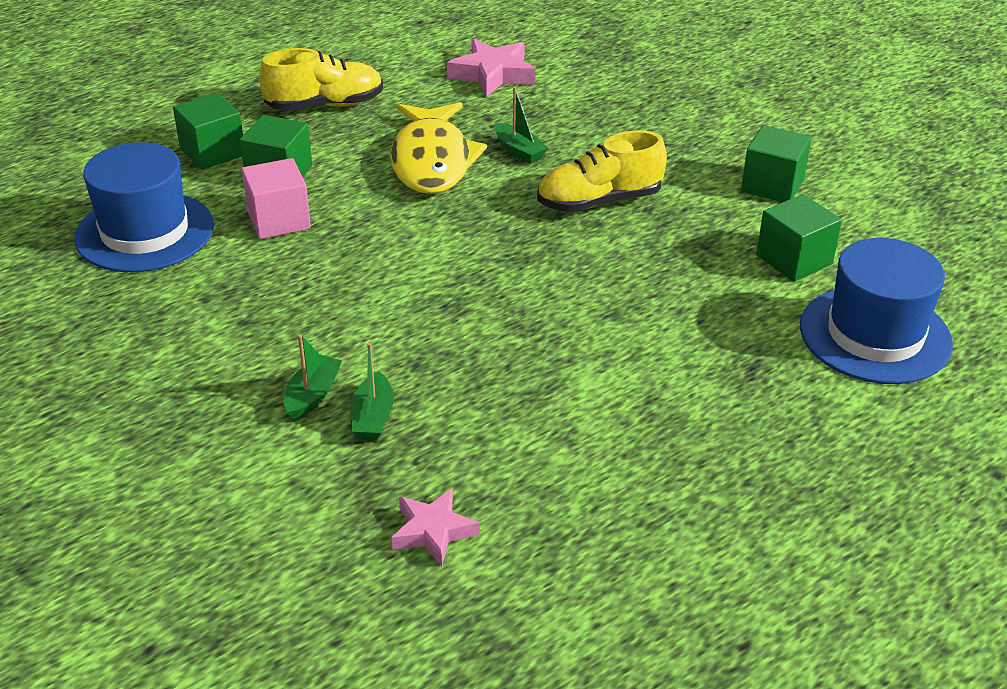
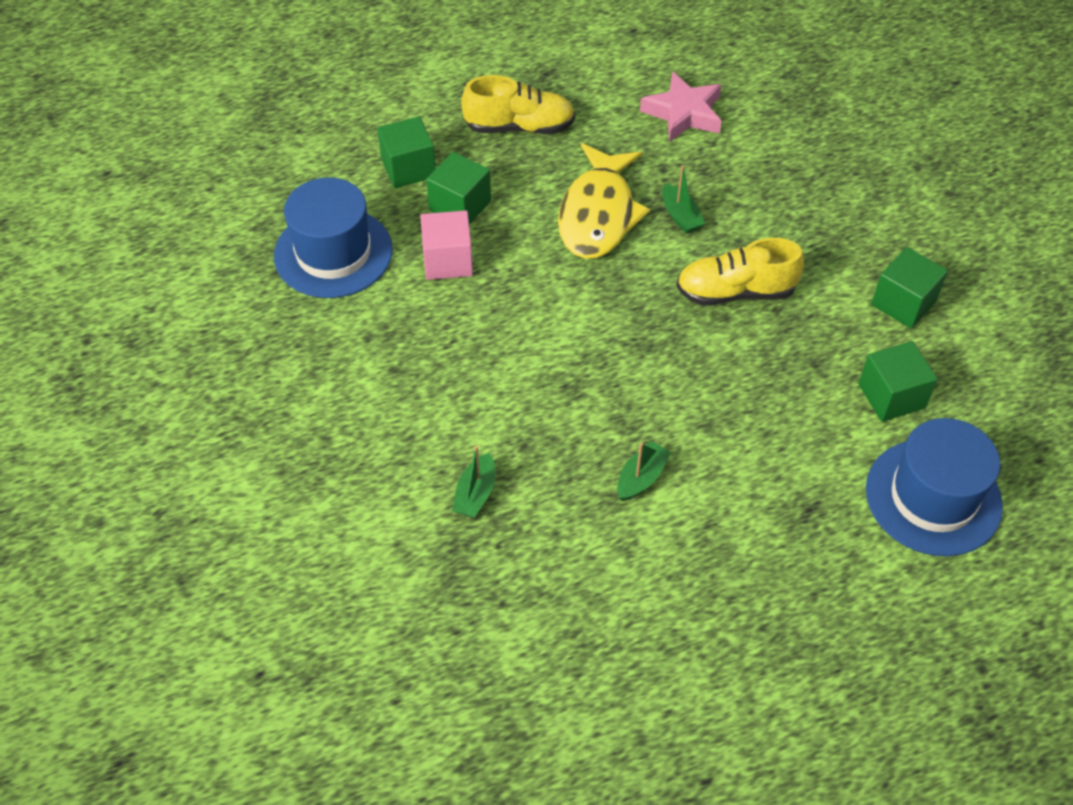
camera: 15 degrees right, 15 degrees up
green boat [284,334,342,421] -> green boat moved to [617,441,671,501]
pink star [391,488,480,566] -> none

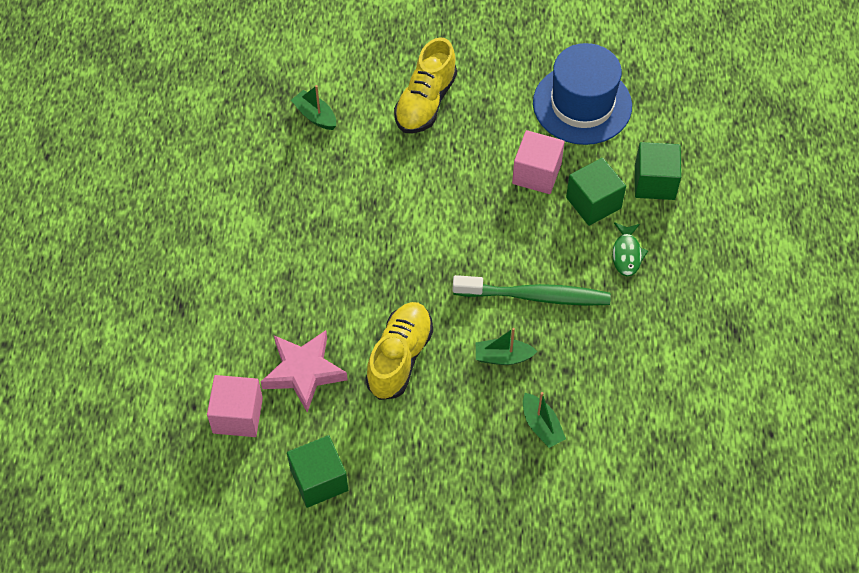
camera: 115 degrees right, 5 degrees up
yellow shoe [461,75,575,134] -> yellow shoe moved to [394,37,457,133]
yellow fish [558,143,650,259] -> green toothbrush [453,275,611,306]
green boat [617,441,671,501] -> green boat moved to [523,392,566,448]
pink star [640,72,722,142] -> pink star moved to [261,330,348,412]
green cube [858,341,938,422] -> pink cube [207,375,263,437]
blue hat [866,418,1003,556] -> none
none -> green fish [612,222,648,276]

